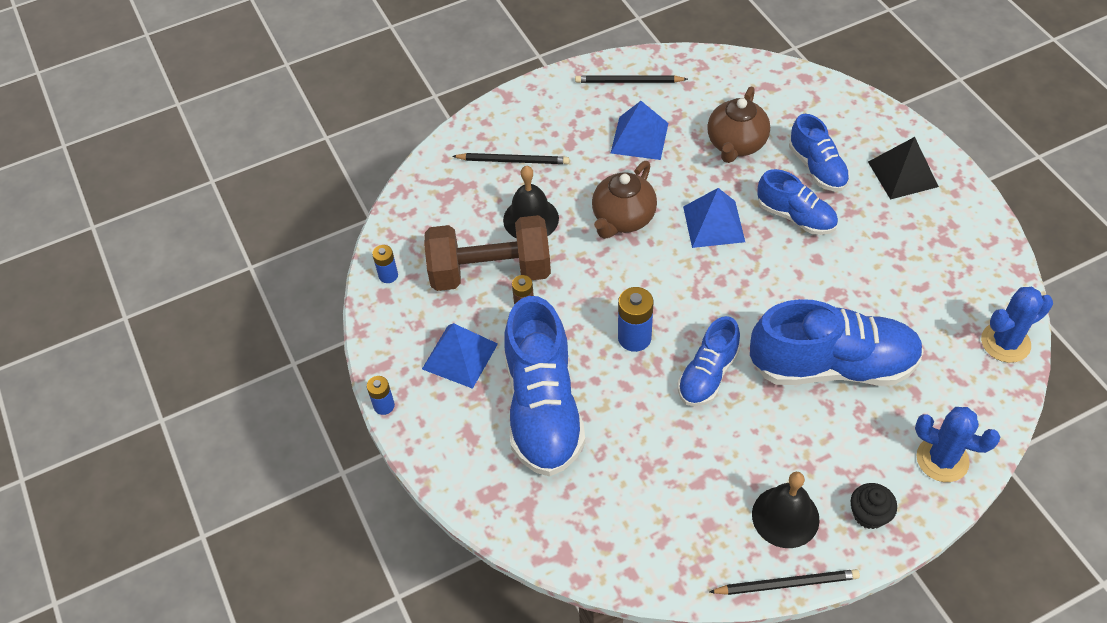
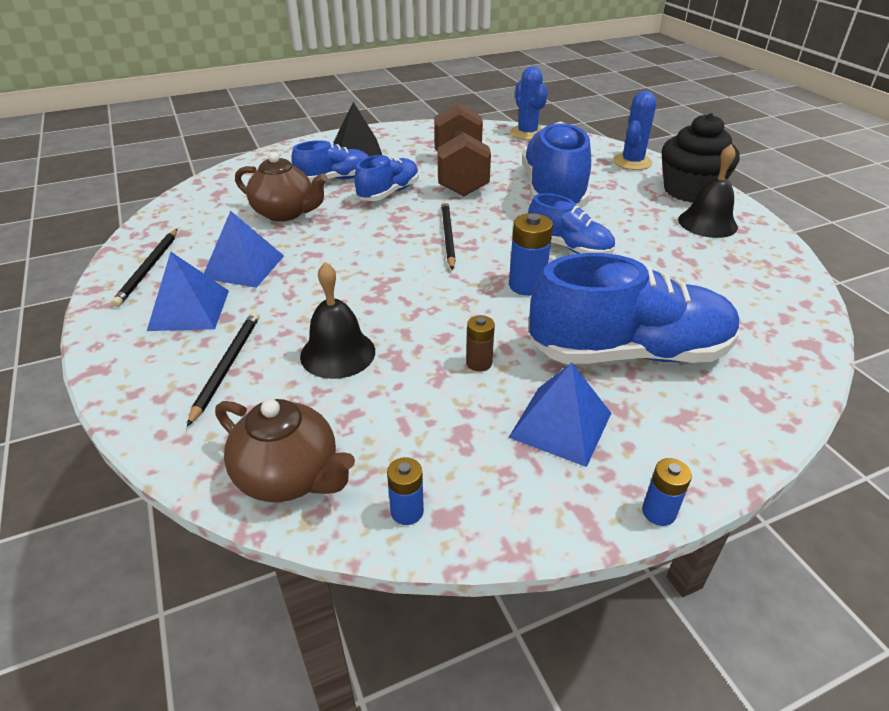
camera: 90 degrees left, 15 degrees down
brown dumbbell [424,215,551,291] -> brown dumbbell moved to [434,103,491,196]
brown teapot [592,161,657,239] -> brown teapot moved to [215,399,355,502]
blue pyramid [683,188,745,248] -> blue pyramid moved to [147,252,229,331]
black pencil [709,569,860,595] -> black pencil moved to [441,201,456,270]
black cupcake [851,483,897,529] -> black cupcake [662,113,740,203], size x2.02

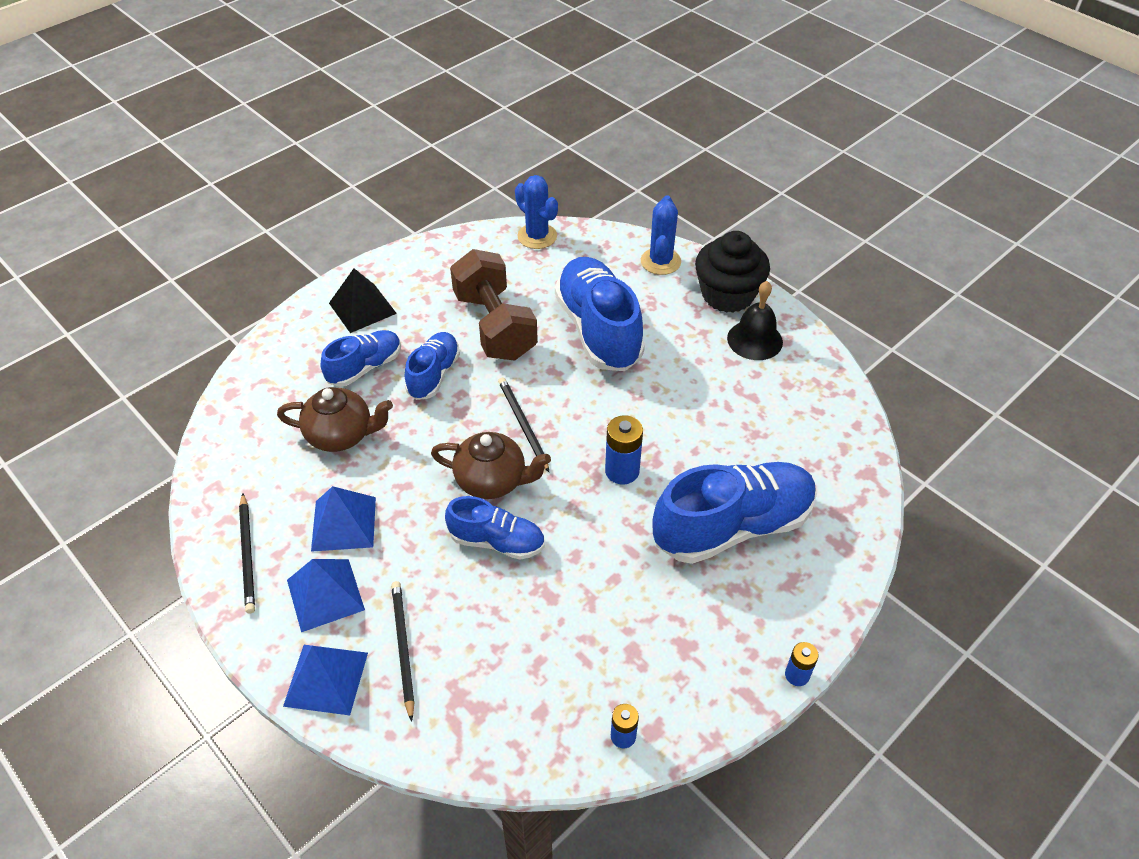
camera: 20 degrees left, 10 degrees up
brown teapot [215,399,355,502] -> brown teapot moved to [431,432,551,499]
black bell [300,262,375,379] -> none
brown battery [466,315,495,372] -> none
blue pyramid [508,362,611,467] -> blue pyramid moved to [283,645,368,715]
blue shoe [528,193,615,254] -> blue shoe moved to [445,496,545,560]

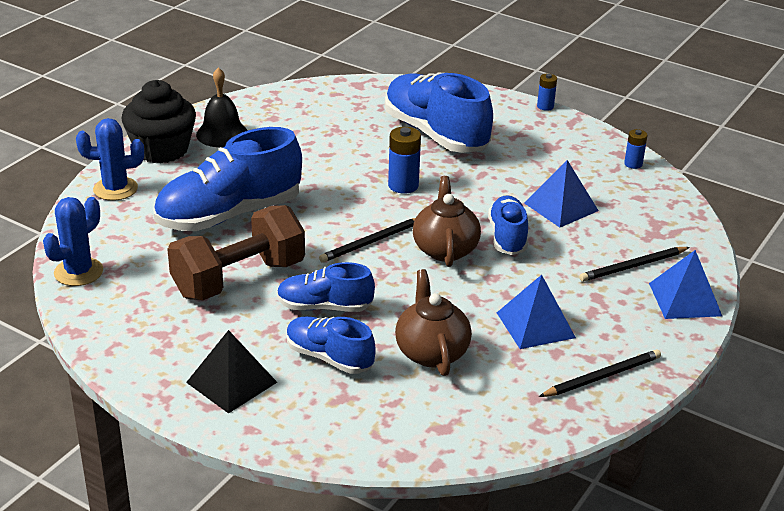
camera: 105 degrees left, 15 degrees down
blue pyramid [287,559,365,632] -> blue pyramid moved to [524,160,599,227]

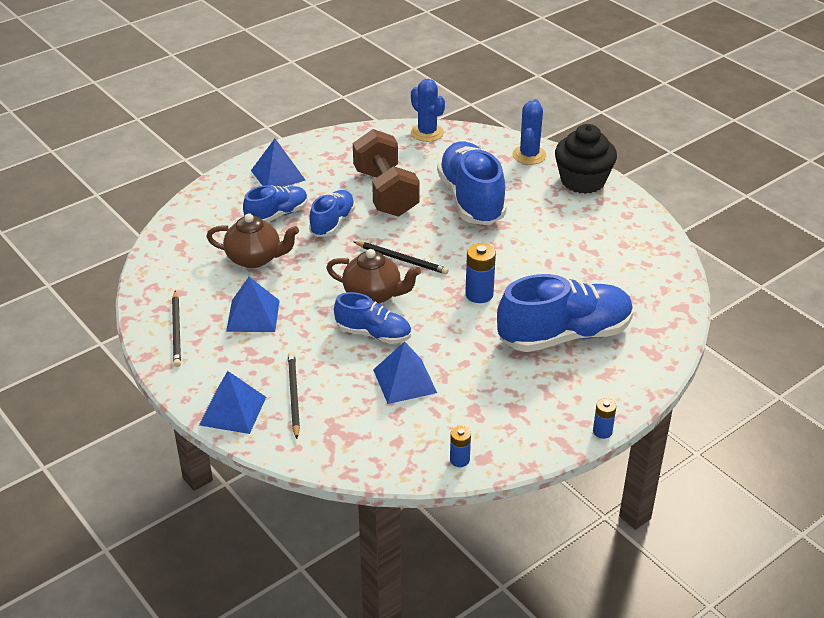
camera: 110 degrees right, 5 degrees up
black pyramid [186,330,277,414] -> blue pyramid [251,139,306,187]
black bell [196,67,248,147] -> none
black pencil [319,218,416,263] -> black pencil turned 135 degrees clockwise [354,241,449,274]

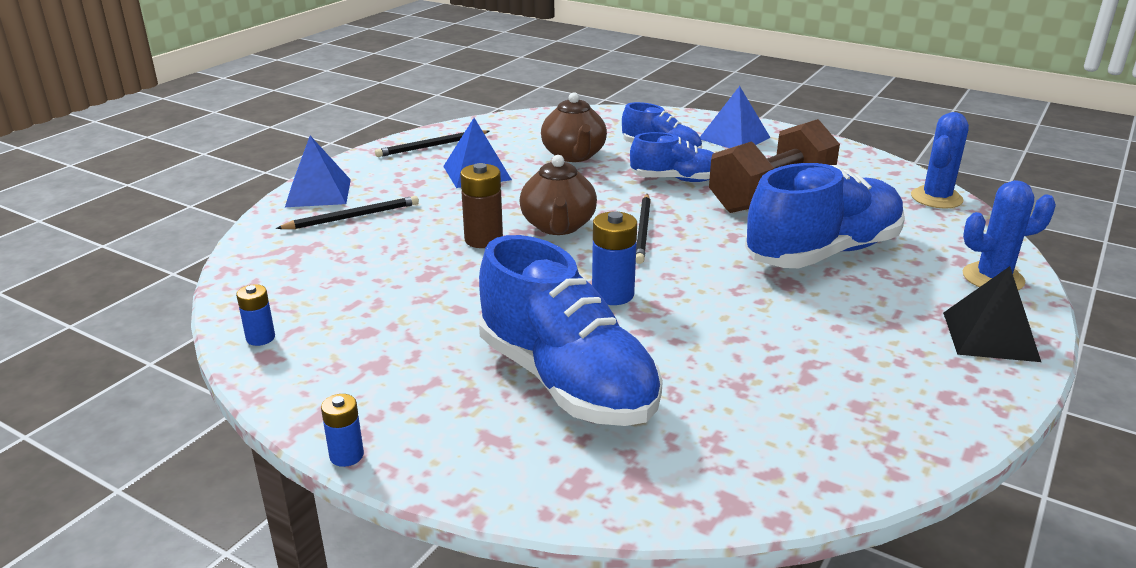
camera: 70 degrees right, 10 degrees down
blue shoe [334,292,411,344] -> brown battery [460,163,503,248]
blue pyramid [373,341,437,404] -> none
black cupcake [555,124,617,194] -> black pyramid [943,266,1041,362]

